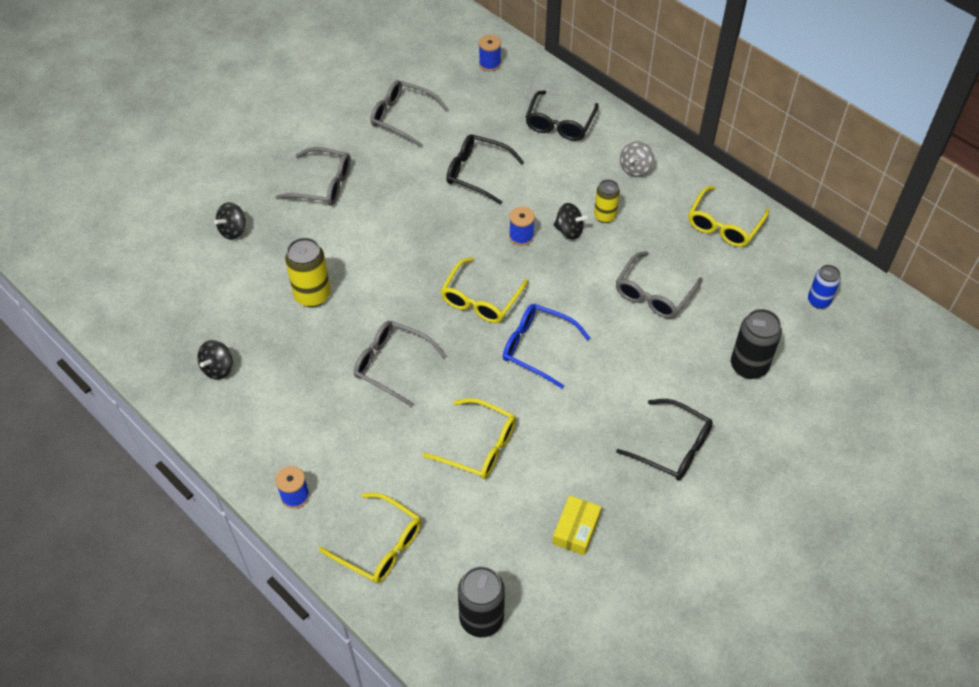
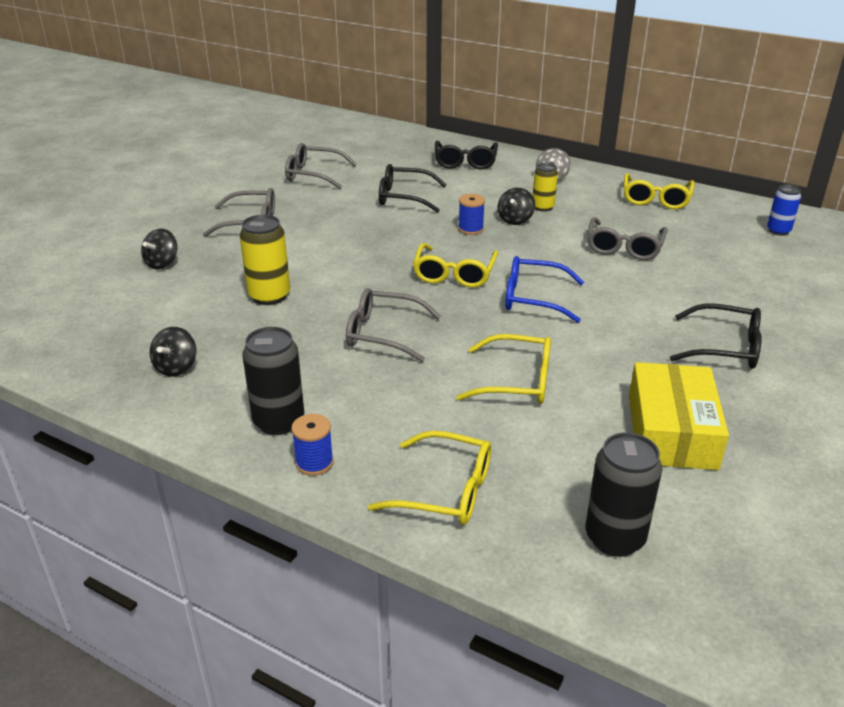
camera: 15 degrees left, 20 degrees down
blue spool [479,35,501,71] -> none
yellow box [552,495,601,556] -> yellow box [629,362,729,470], size x1.81
black spinning top [554,203,588,240] -> black spinning top turned 105 degrees clockwise [497,188,535,225]
black can [731,309,782,379] -> black can moved to [242,327,304,435]

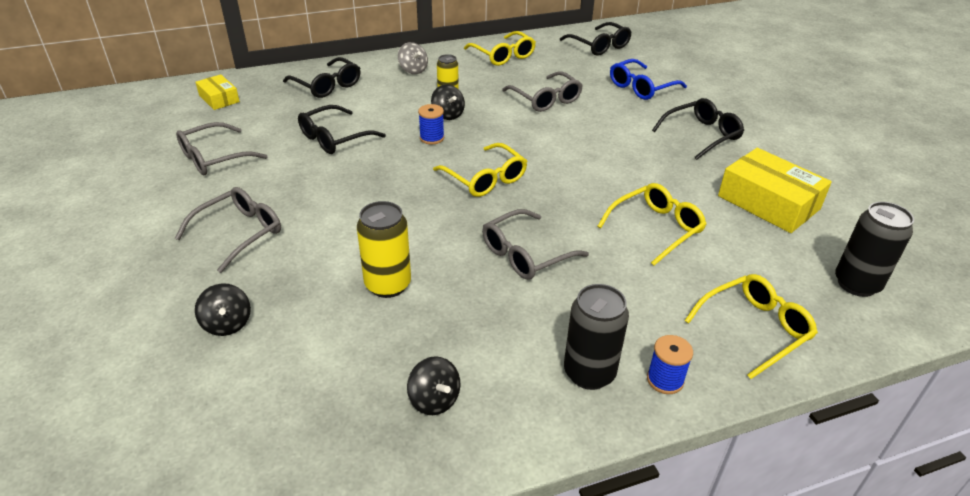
camera: 50 degrees left, 5 degrees up
blue glasses [505,256,584,323] -> blue glasses moved to [610,59,687,100]
blue can [767,185,801,236] -> black glasses [560,22,632,56]
none -> yellow box [196,74,240,110]

